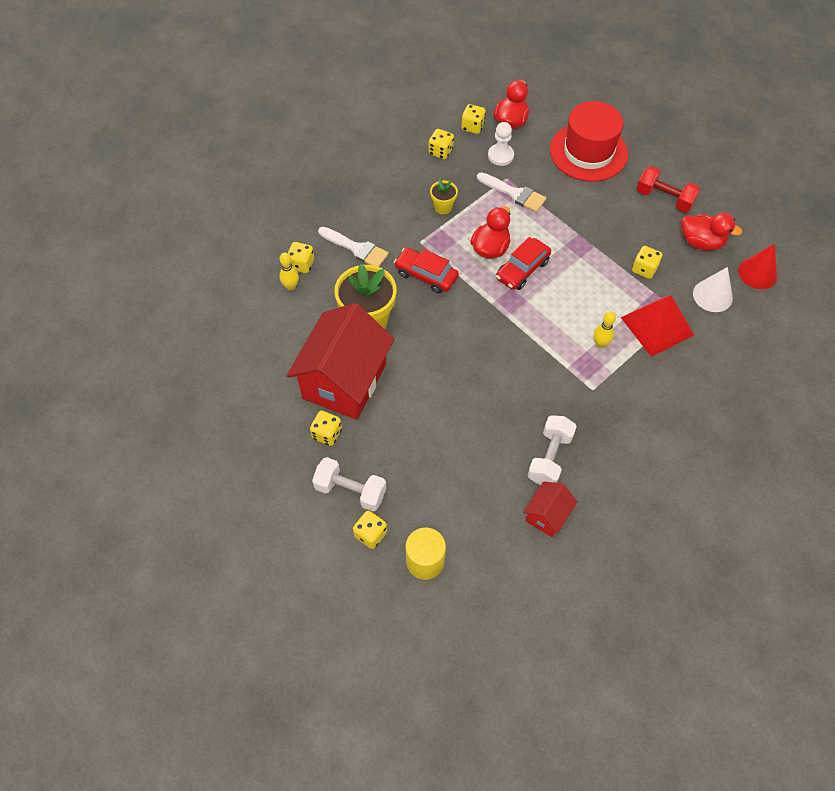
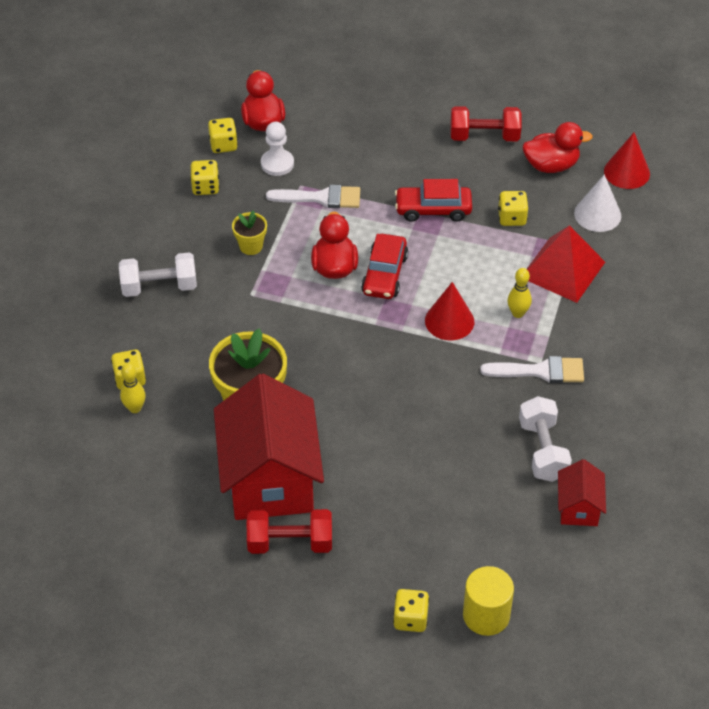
camera: 30 degrees left, 10 degrees down
yellow dice [310,411,342,446] -> red dumbbell [247,509,332,554]
white dumbbell [312,457,387,512] -> white dumbbell moved to [119,252,197,297]
white brush [318,227,389,267] -> white brush moved to [480,356,584,383]
red car [394,248,459,294] -> red car moved to [395,179,472,222]
red hat [550,101,628,182] -> none
none -> red cone [425,282,474,340]

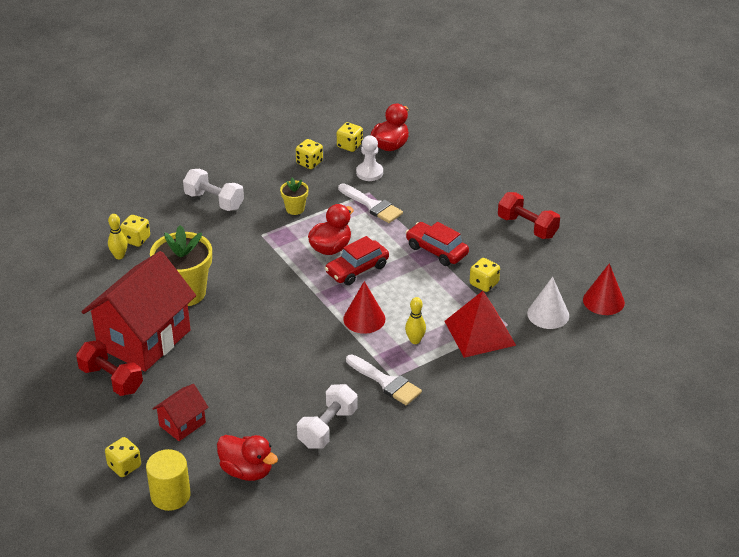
camera: 40 degrees right, 10 degrees down
red duck [523,122,593,173] -> red duck moved to [217,435,278,481]
red house [558,459,606,526] -> red house moved to [152,384,209,441]

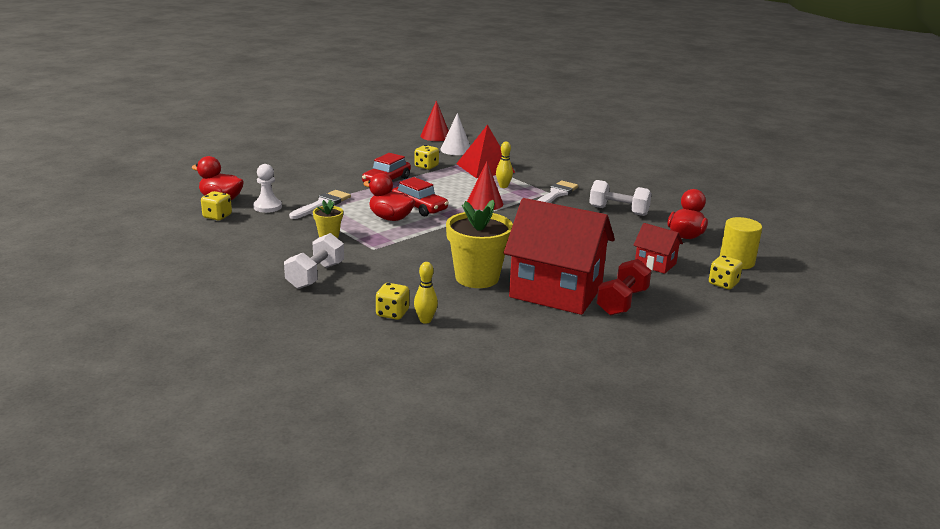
camera: 100 degrees left, 15 degrees down
yellow dice [296,139,323,169] -> none
red dumbbell [498,192,560,239] -> none

